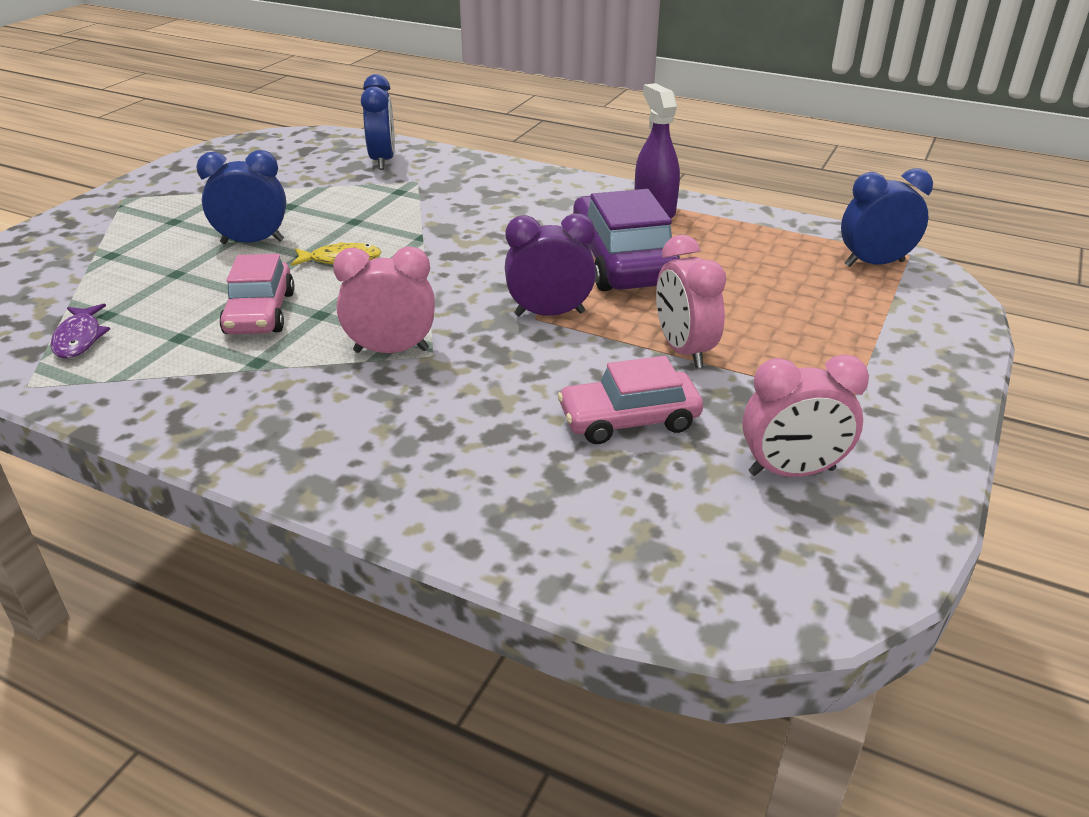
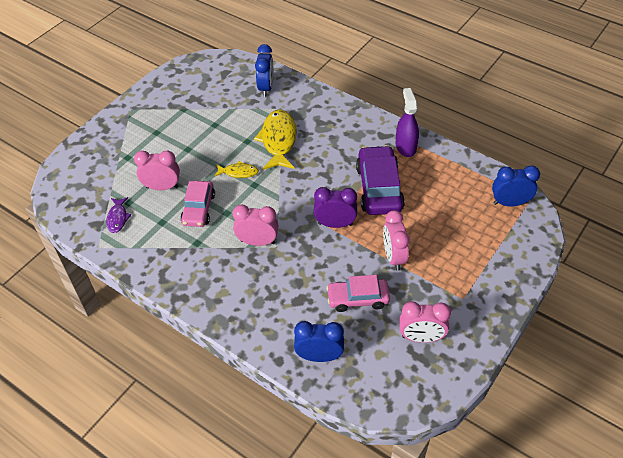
camera: 10 degrees right, 15 degrees up
blue clock [196,150,286,244] -> blue clock moved to [294,321,344,362]
none -> pink clock [134,151,180,190]
none -> yellow fish [254,109,297,170]

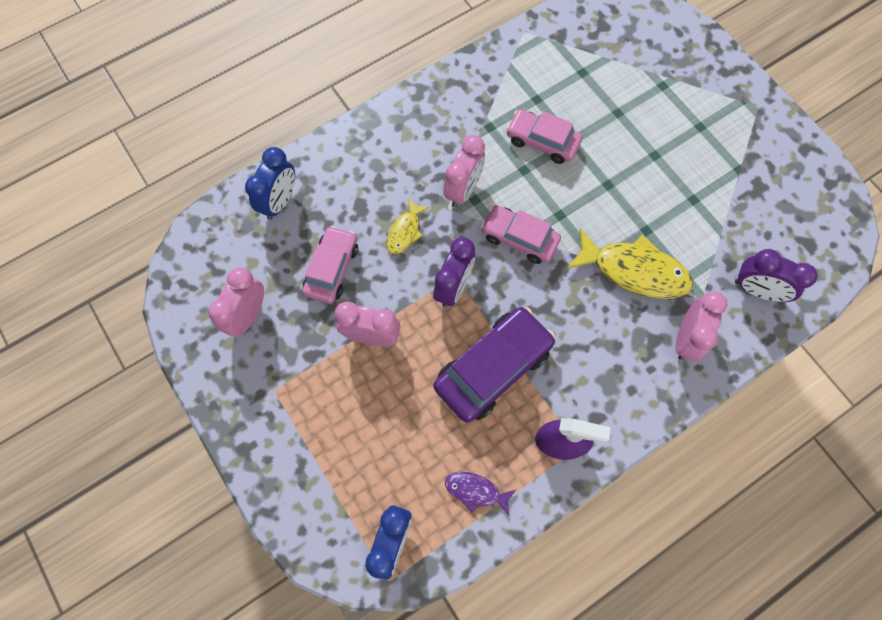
camera: 110 degrees right, 20 degrees up
purple fish [106,197,131,233] -> purple fish moved to [445,472,516,516]
pink clock [134,151,180,190] -> pink clock moved to [676,291,728,361]
yellow fish [214,161,259,178] -> yellow fish moved to [386,199,429,255]
blue clock [255,44,273,97] -> purple clock [735,249,817,302]
purple car [356,145,405,215] -> purple car turned 60 degrees counterclockwise [434,307,555,423]
none -> pink car [481,205,561,264]

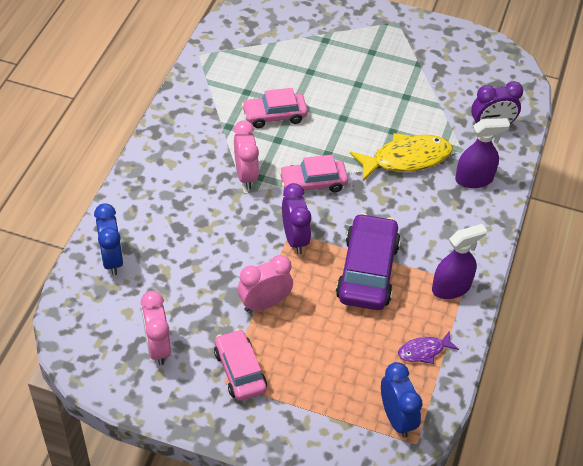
camera: 40 degrees left, 20 degrees down
pink car [302,226,358,304] -> pink car moved to [214,329,267,401]
yellow fish [386,199,429,255] -> none
pink clock [676,291,728,361] -> purple spray bottle [455,118,510,188]

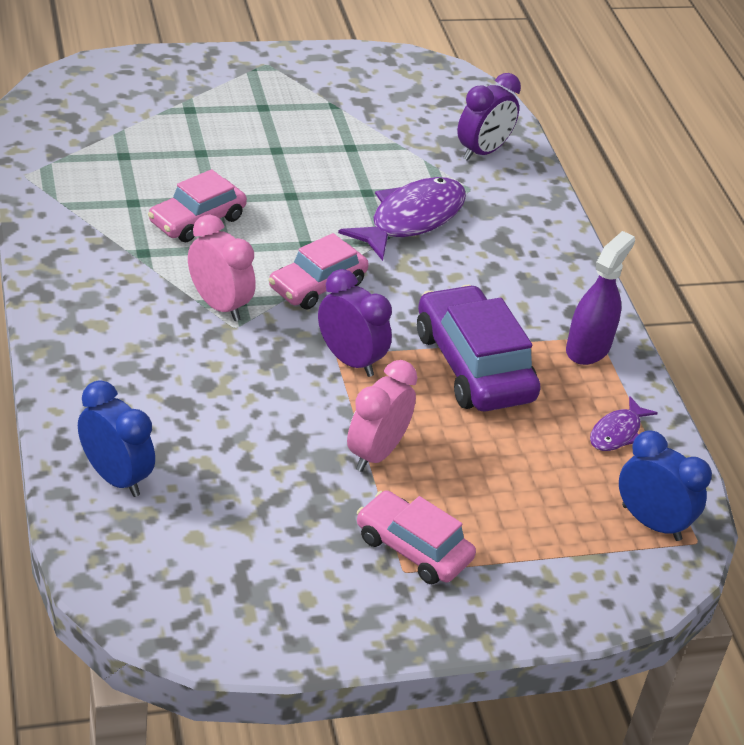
camera: 35 degrees left, 10 degrees down
pink clock [141,291,171,365] -> none
yellow fish [350,133,453,181] -> purple fish [338,177,466,261]
purple spray bottle [455,118,510,188] -> none

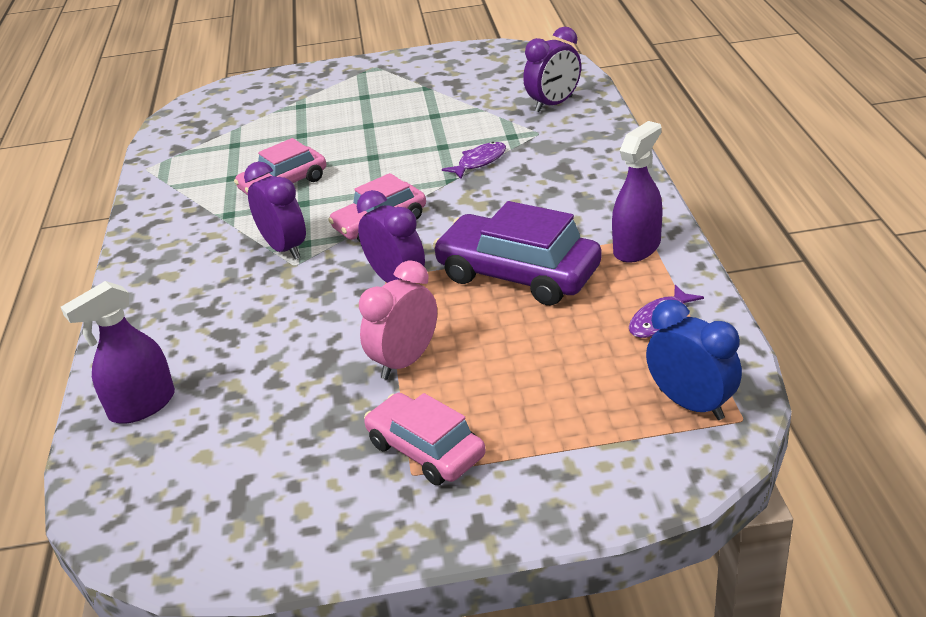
camera: 15 degrees right, 5 degrees down
blue clock [78,380,155,497] -> purple spray bottle [61,281,175,424]
pink clock [188,215,256,321] -> purple clock [244,162,306,260]
purple fish [338,177,466,261] -> purple fish [442,142,506,179], size x0.52
purple car [417,285,541,411] -> purple car turned 45 degrees counterclockwise [433,201,602,305]

